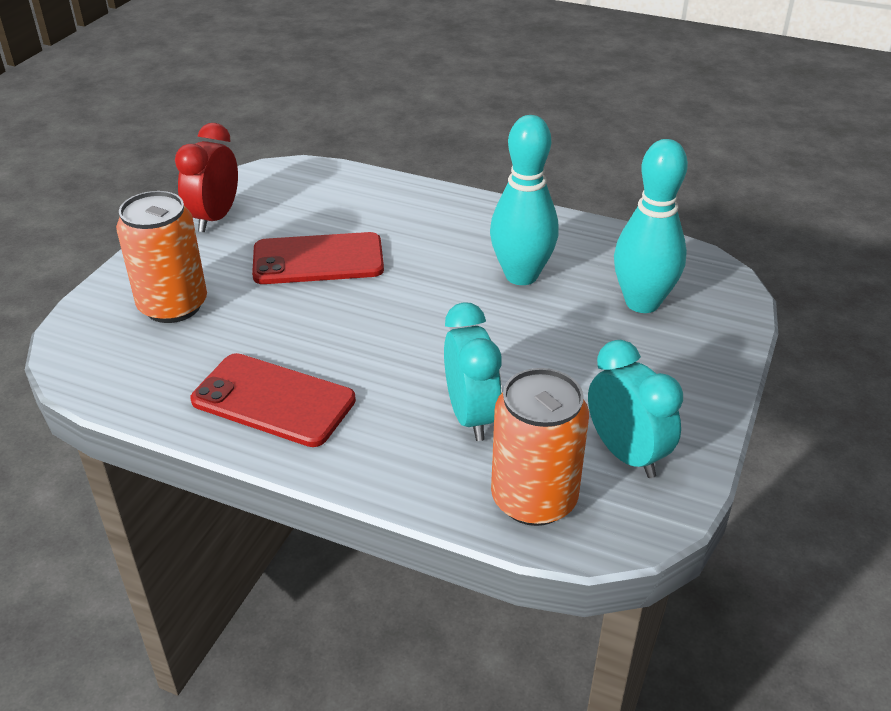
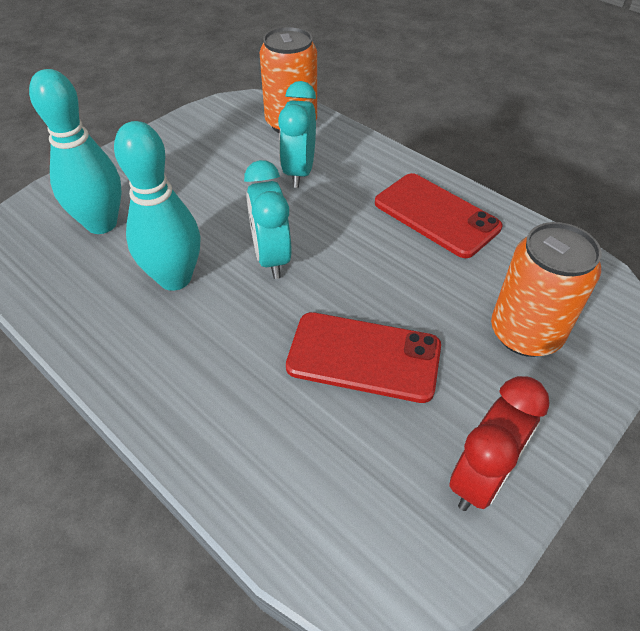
camera: 160 degrees left, 10 degrees up
turquoise clock [588,340,683,478] -> turquoise clock moved to [244,160,292,279]

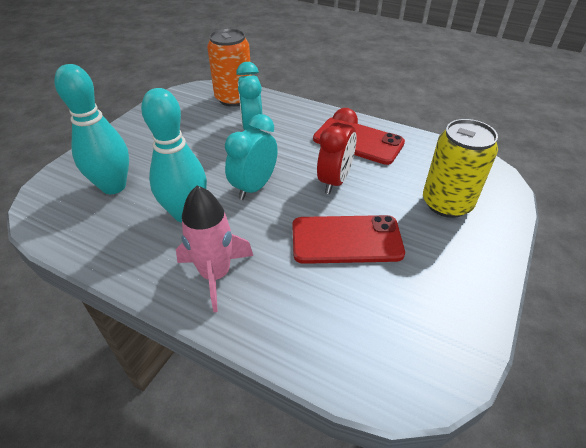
camera: 15 degrees left, 5 degrees down
turquoise clock [244,160,292,279] -> turquoise clock turned 60 degrees clockwise [225,114,278,200]
red clock [449,376,549,511] -> red clock moved to [317,108,358,194]
orange can [491,222,602,357] -> yellow can [423,119,498,218]
none -> pink rocket [176,185,253,312]

